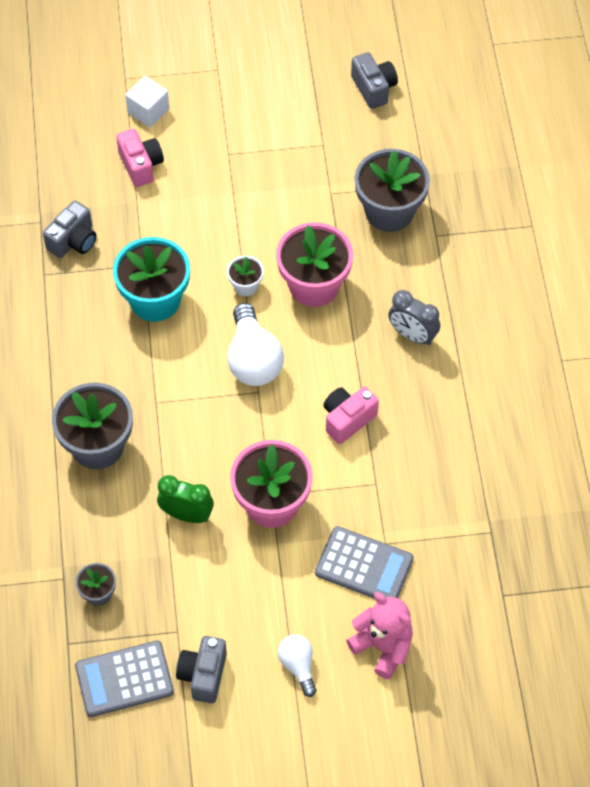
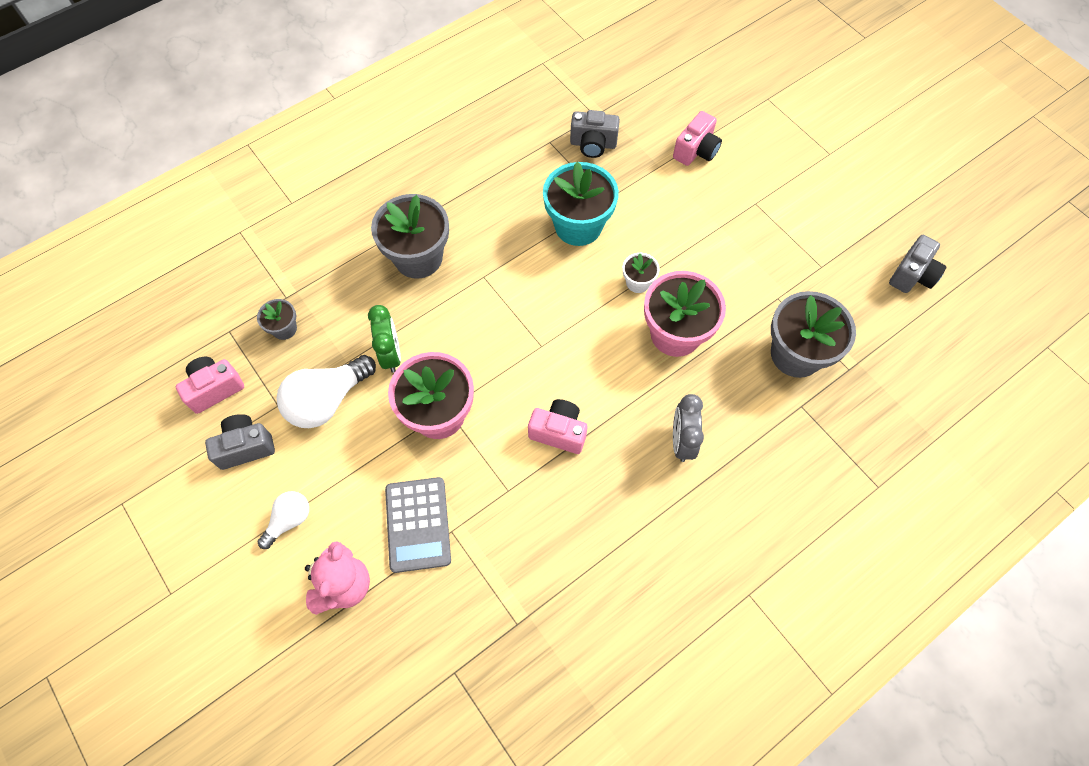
camera: 60 degrees right, 5 degrees up
grey calculator [75,641,174,717] -> pink camera [176,357,244,414]
white cube [125,76,169,127] -> none
white light bulb [227,303,284,386] -> white light bulb moved to [276,355,376,428]

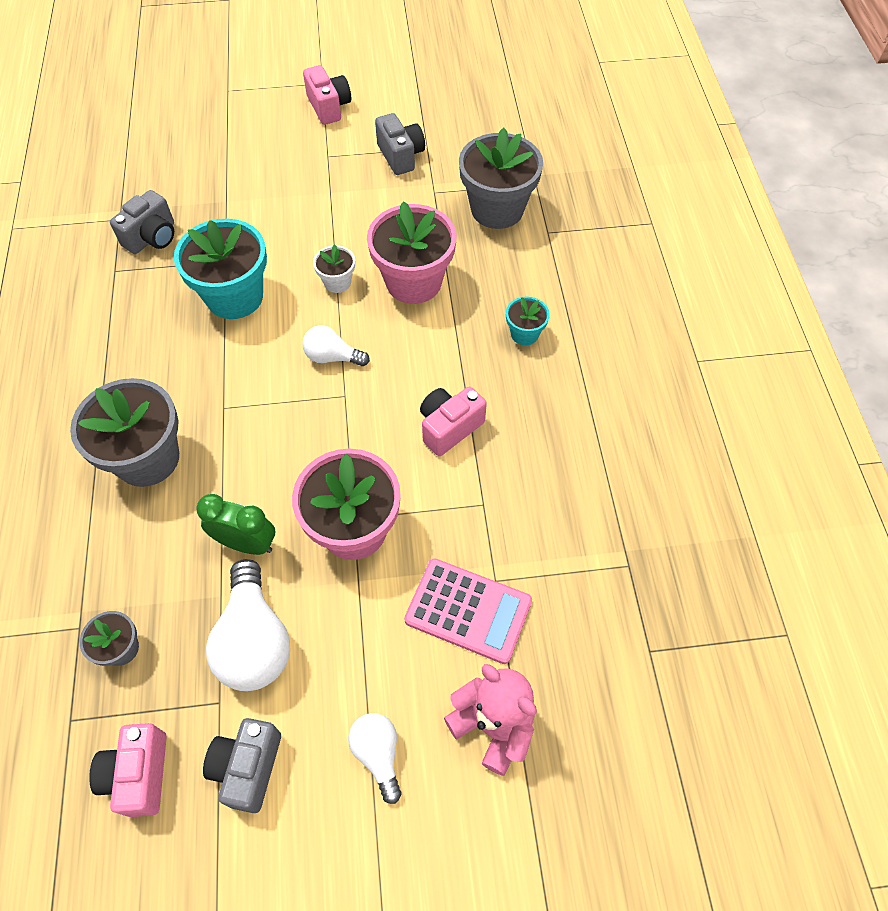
camera: 60 degrees left, 5 degrees down
grey calculator [385,477,451,573] -> pink calculator [404,558,532,664]
pink camera [673,111,722,166] -> pink camera moved to [303,65,351,125]
grey clock [673,394,704,462] -> turquoise flower pot [506,296,550,345]
grey camera [889,235,947,293] -> grey camera moved to [375,113,425,175]
none -> white light bulb [302,325,370,366]

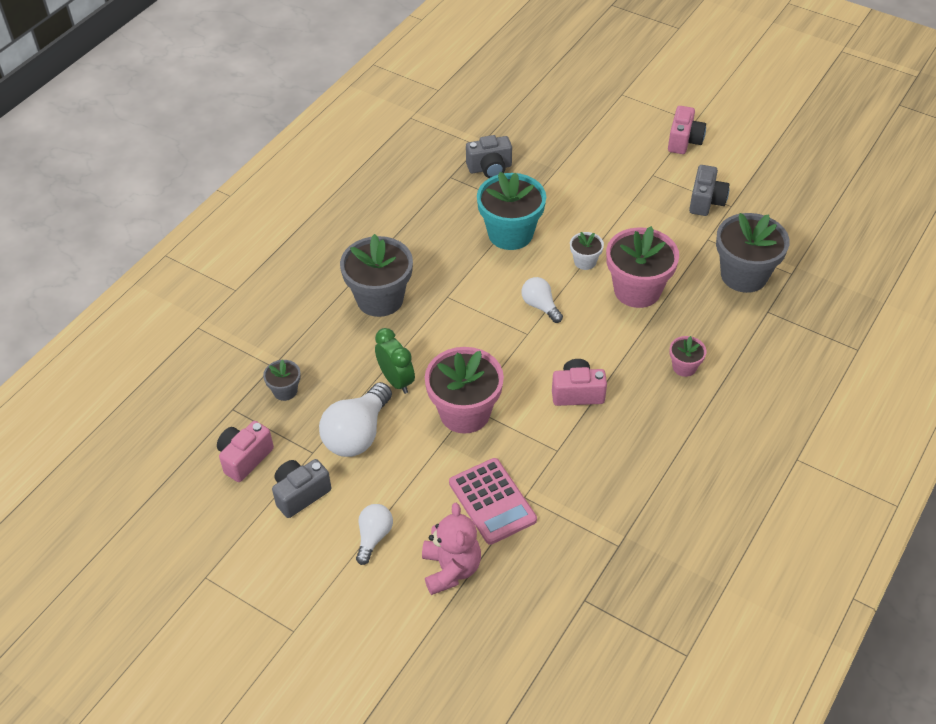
camera: 40 degrees right, 10 degrees down
turquoise flower pot [506,296,550,345] -> pink flower pot [670,336,706,377]

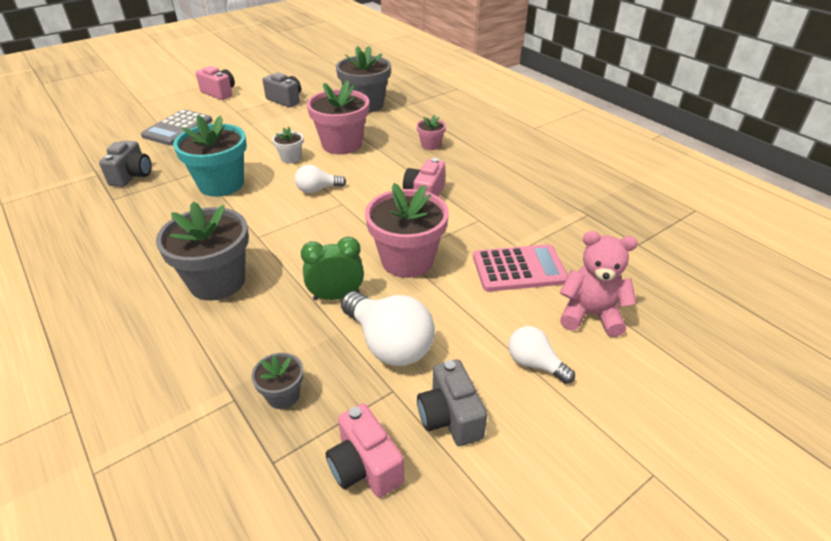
camera: 70 degrees left, 10 degrees down
none -> grey calculator [141,109,213,145]

